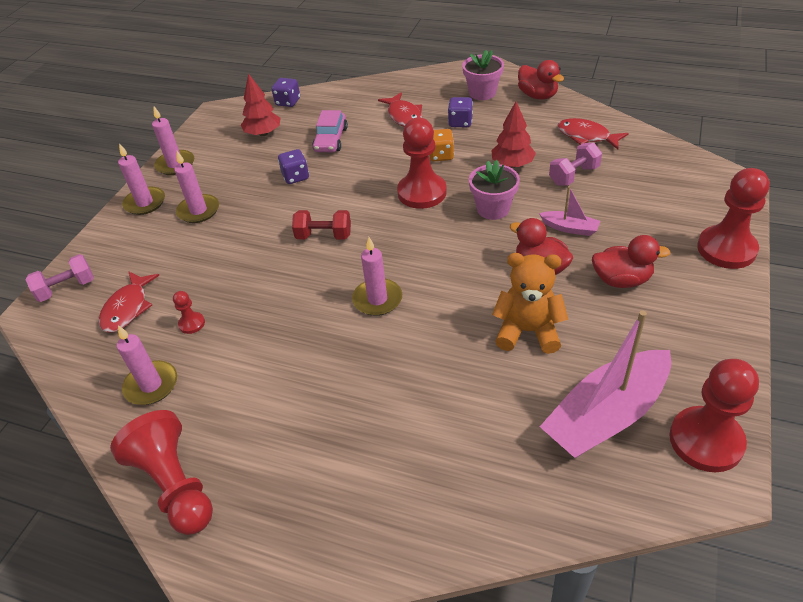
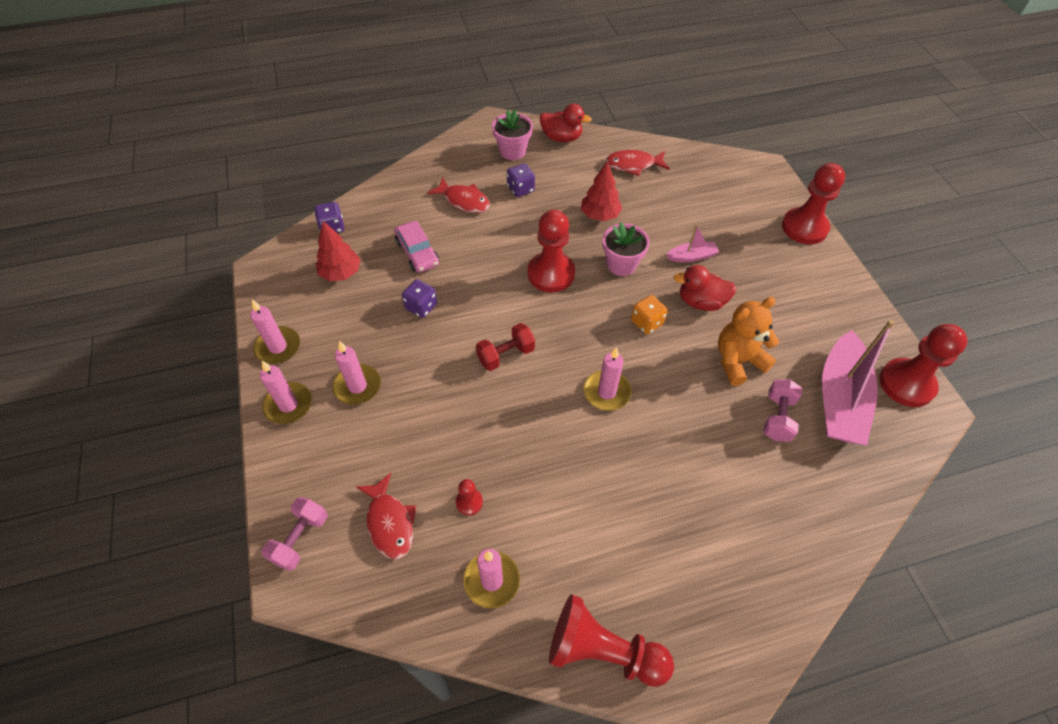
camera: 40 degrees left, 10 degrees up
orange dice [429,129,454,161] -> orange dice moved to [631,295,668,334]
pink dumbbell [549,142,602,186] -> pink dumbbell moved to [763,379,802,441]
red duck [592,235,671,288] -> none

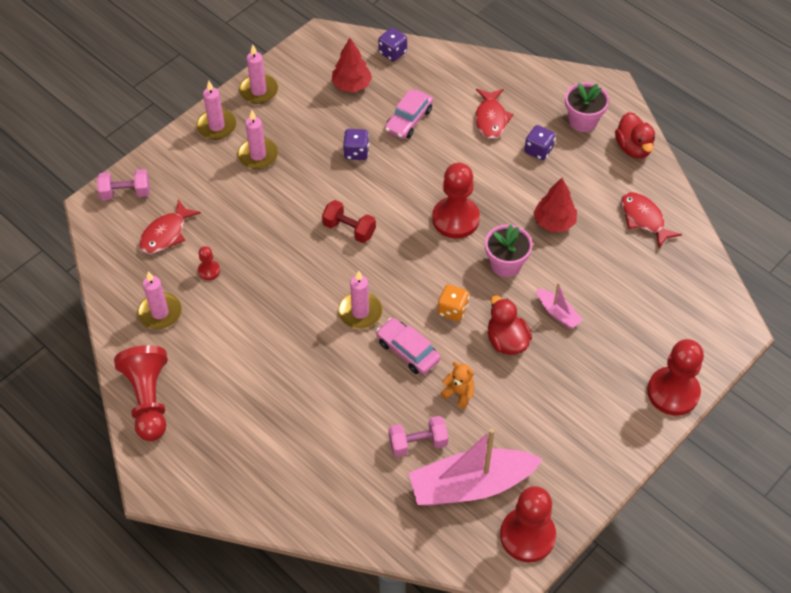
camera: 60 degrees right, 0 degrees up
orange teddy bear [718,297,779,386] -> orange teddy bear [440,362,474,408], size x0.56
none -> pink car [376,318,441,375]

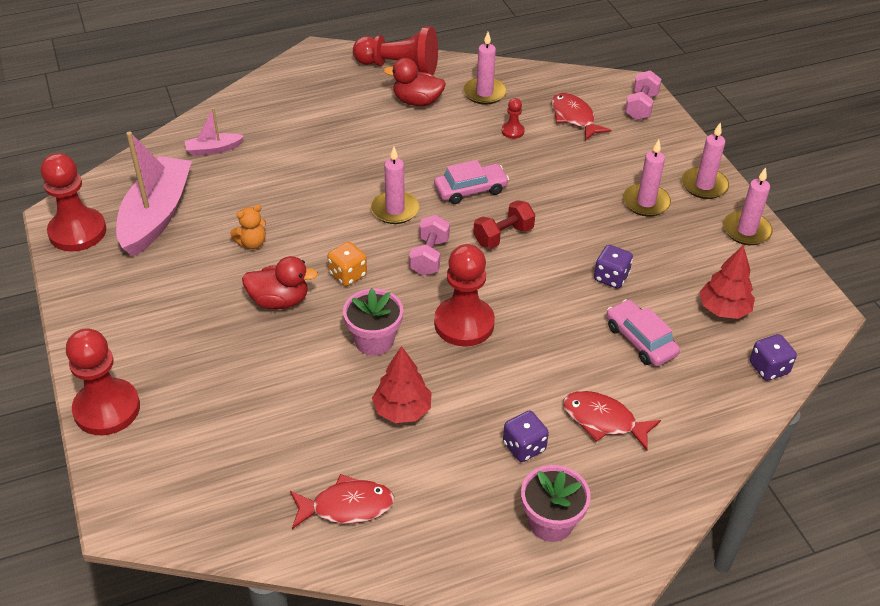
camera: 115 degrees right, 10 degrees down
pink car [376,318,441,375] -> pink car moved to [434,160,509,204]
pink dumbbell [389,416,448,457] -> pink dumbbell moved to [409,215,450,275]
pink boat [537,282,583,329] -> pink boat moved to [185,108,244,156]
red duck [615,112,655,158] -> red duck moved to [384,58,446,106]

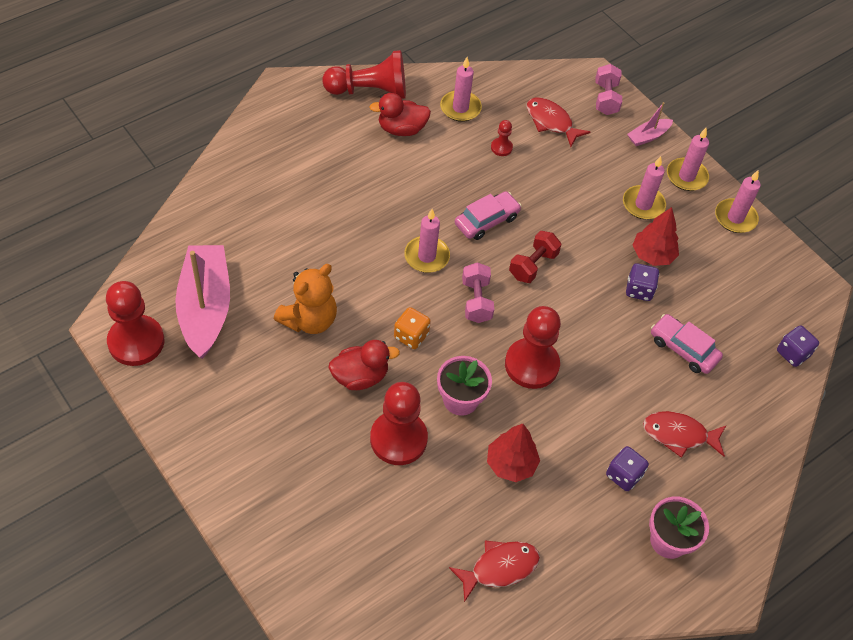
camera: 20 degrees left, 10 degrees up
red pawn [66,328,140,435] -> red pawn moved to [370,382,428,465]
pink boat [185,108,244,156] -> pink boat moved to [627,102,673,146]
orange teddy bear [230,204,266,249] -> orange teddy bear [274,264,337,334], size x1.78
red tree [699,245,755,319] -> red tree moved to [632,207,679,266]

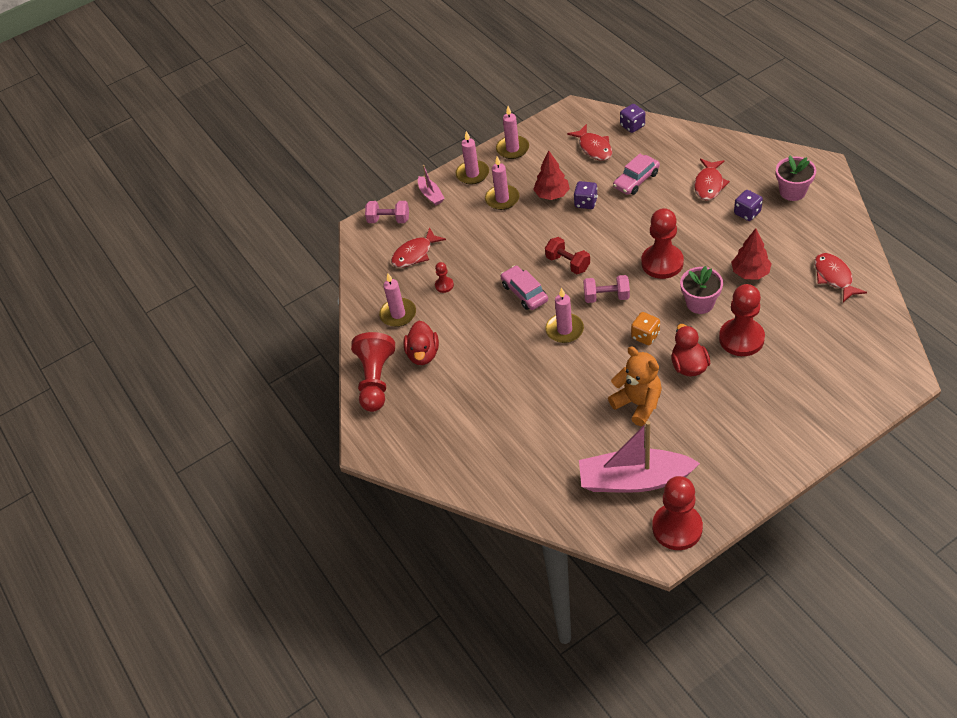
camera: 75 degrees left, 5 degrees down
none -> red fish [567,124,612,161]

